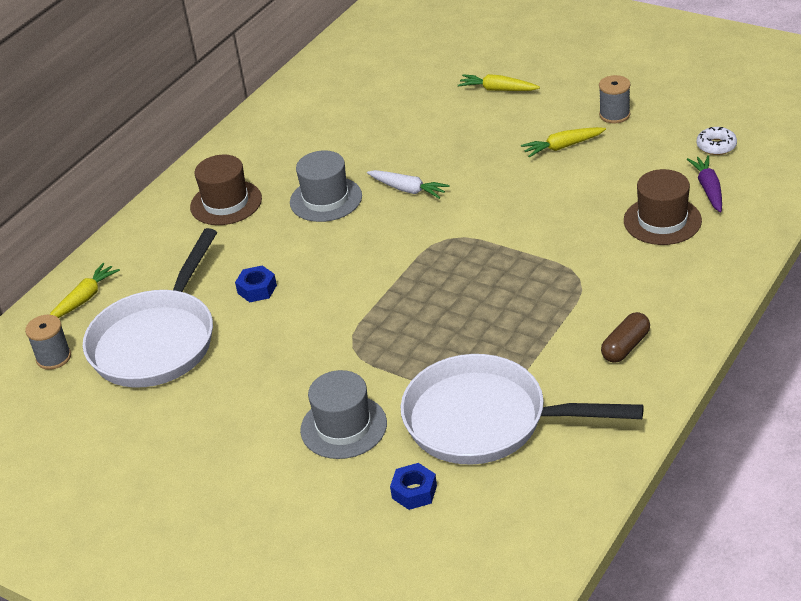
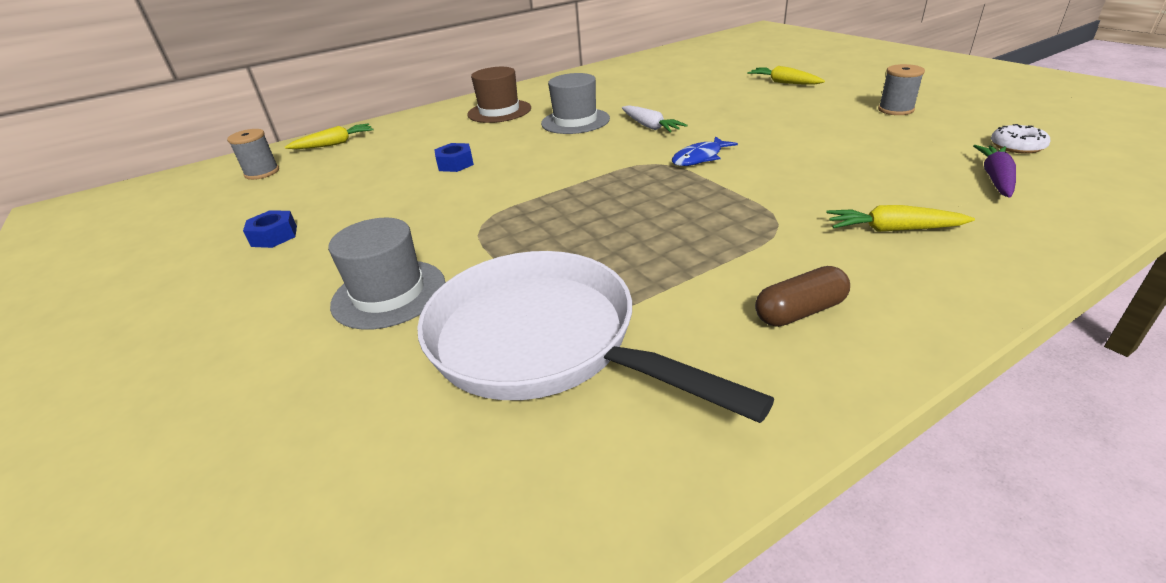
camera: 25 degrees right, 5 degrees down
white pan [83,228,217,388] -> none
blue nut [390,463,437,510] -> blue nut moved to [243,210,297,248]
yellow carrot [521,127,606,157] -> yellow carrot moved to [826,205,975,232]
brown hat [624,169,702,245] -> none
none -> blue fish [672,136,738,166]

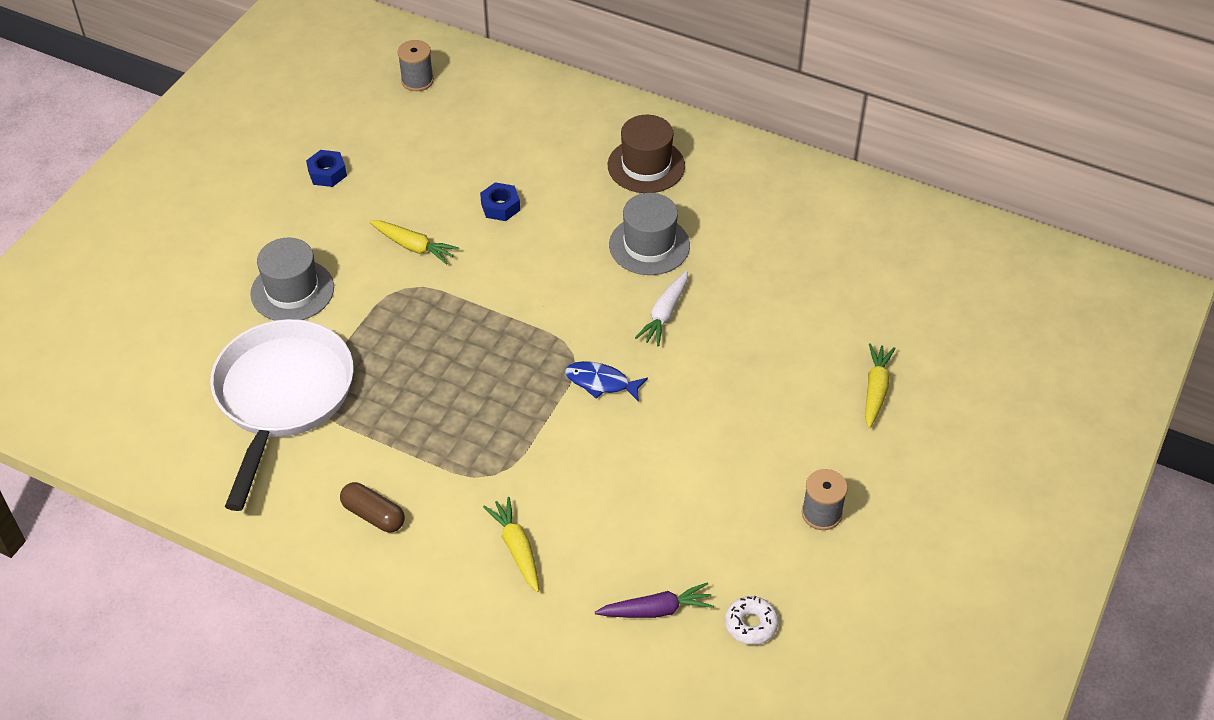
camera: 55 degrees right, 15 degrees up
yellow carrot [285,123,374,149] -> yellow carrot moved to [369,221,459,265]

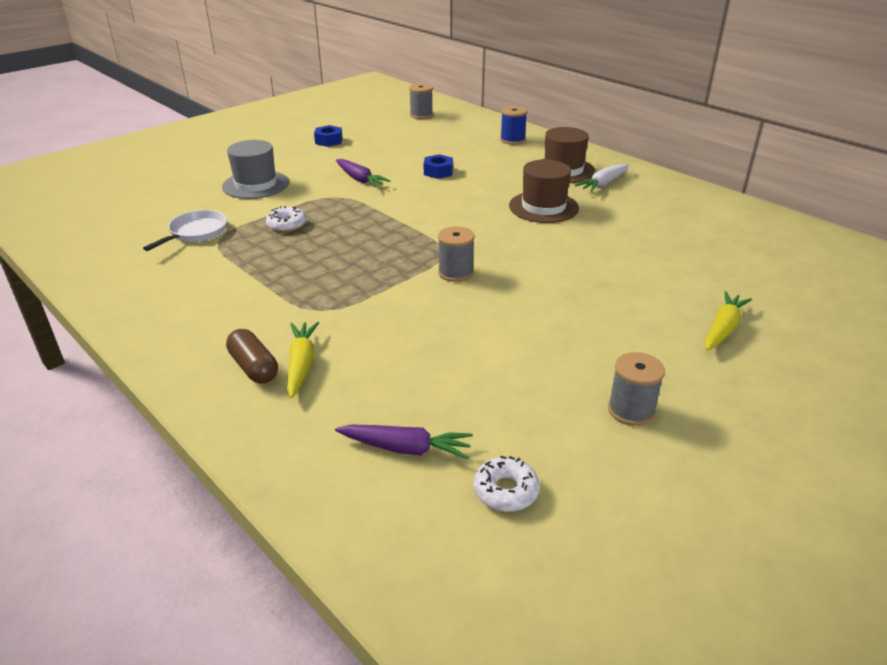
camera: 20 degrees right, 15 degrees down
white pan [210,319,354,511] -> white pan [143,210,227,251], size x0.47
brown capsule [340,482,405,532] -> brown capsule moved to [226,329,278,384]
yellow carrot [369,221,459,265] -> purple carrot [336,159,390,187]
blue fish [565,361,648,402] -> grey spool [438,226,475,282]
grey hat [609,193,690,275] -> brown hat [509,160,579,223]
white carrot [635,271,688,346] -> white carrot moved to [575,164,629,192]
none -> white donut [266,206,306,232]
none -> blue spool [500,106,527,145]

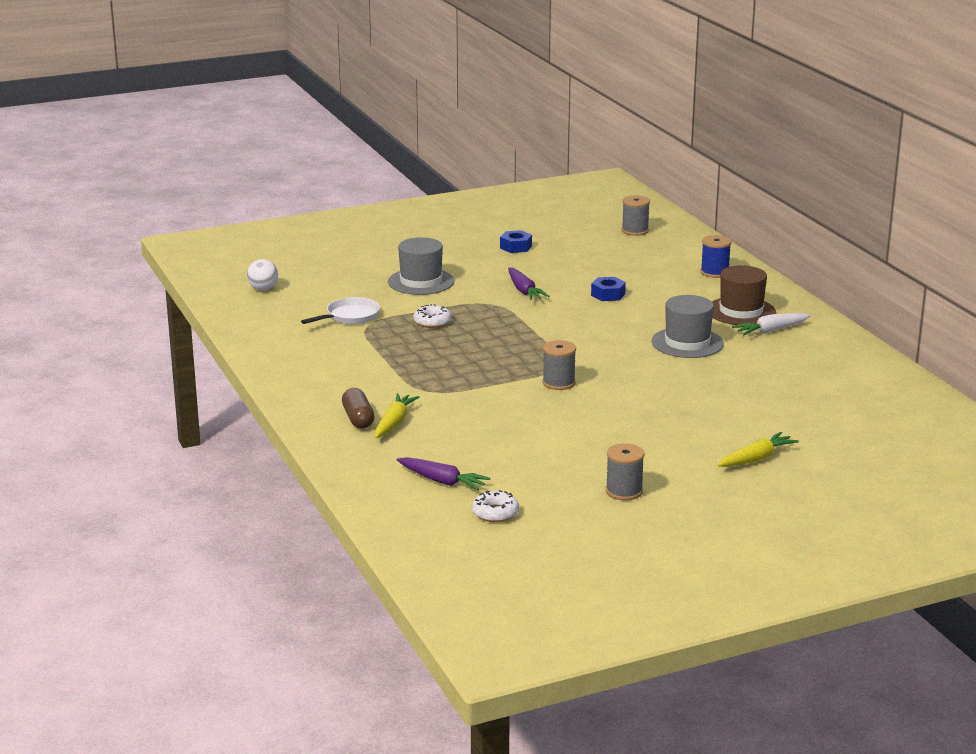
camera: 20 degrees right, 10 degrees down
brown hat [509,160,579,223] -> grey hat [652,295,724,358]
none -> white ball [247,259,278,291]

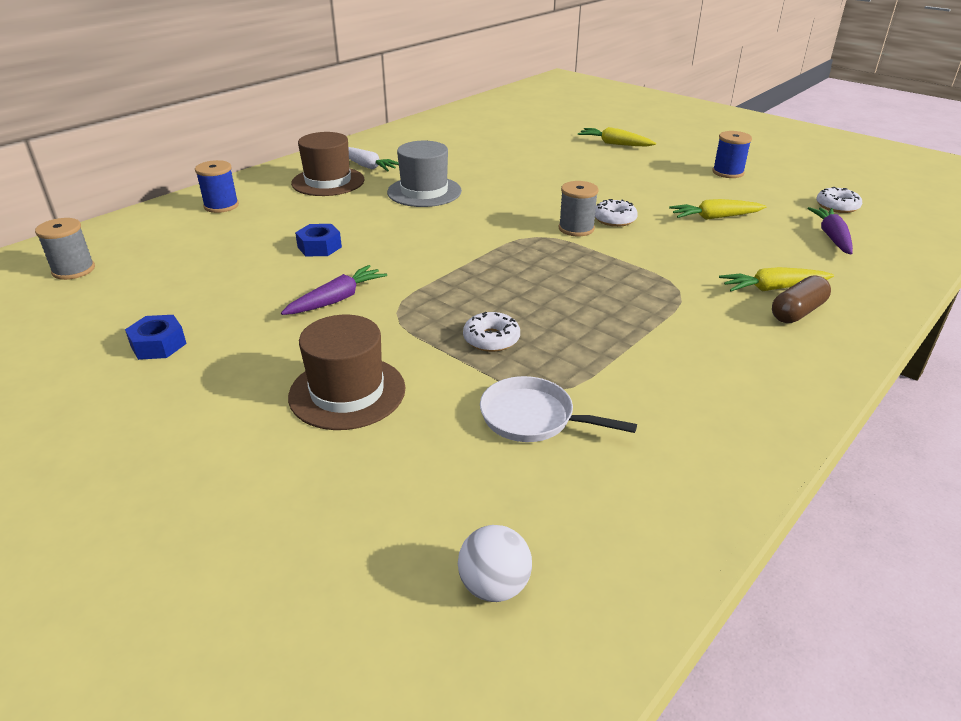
camera: 115 degrees left, 10 degrees up
grey hat [388,237,454,295] -> brown hat [288,315,405,430]
grey spool [606,443,644,500] -> blue spool [712,131,752,178]
none -> white donut [595,199,638,227]
none -> yellow carrot [669,199,767,220]

